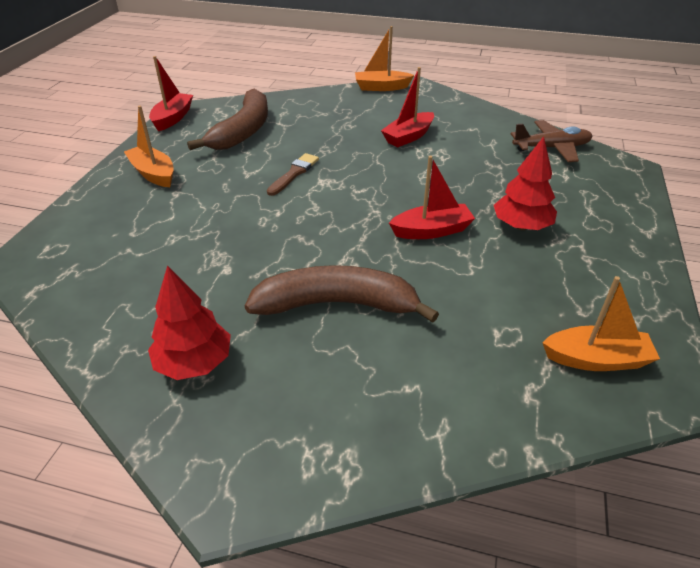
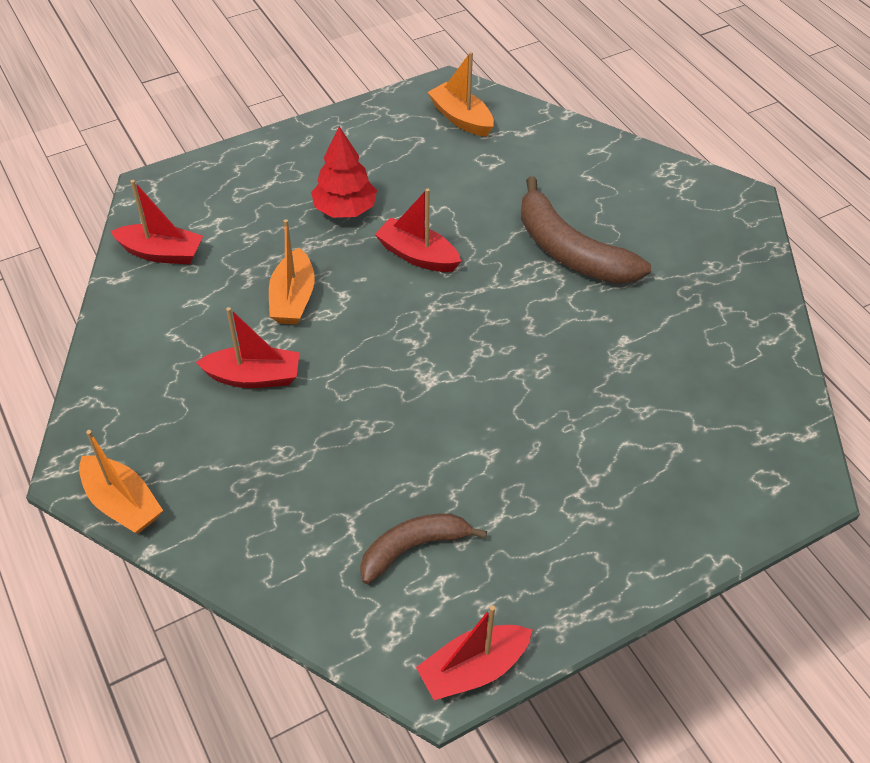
camera: 135 degrees left, 10 degrees up
orange boat [124,106,174,187] -> orange boat moved to [269,219,315,325]
red tree [148,265,231,380] -> none
brown banana [187,89,268,150] -> brown banana [360,513,487,584], size x0.63
brown brush [267,153,319,196] -> none
brown plane [511,120,592,162] -> red boat [110,180,203,265]

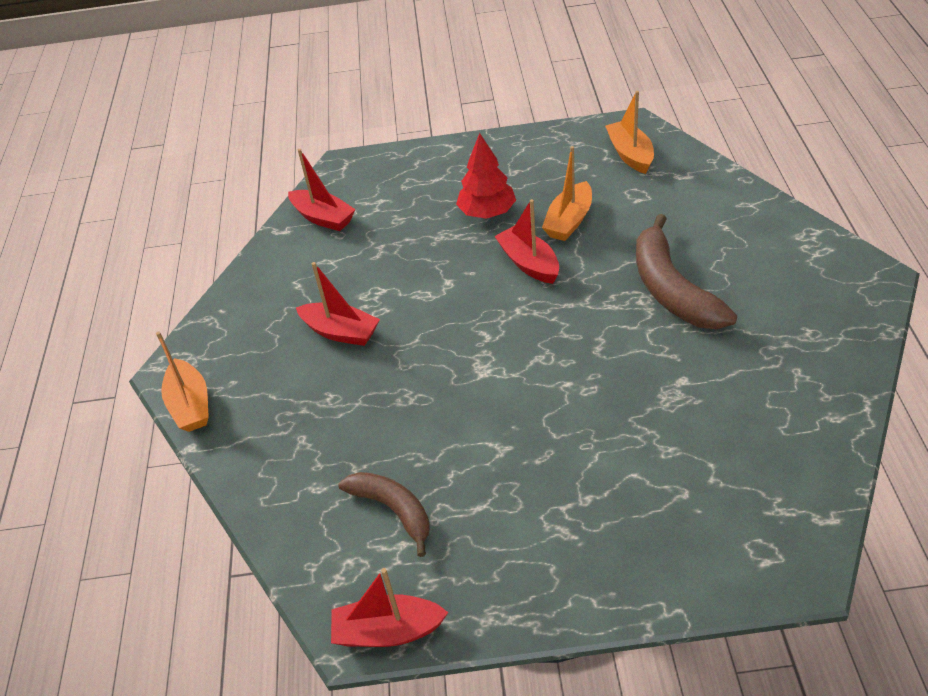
camera: 30 degrees right, 5 degrees down
orange boat [269,219,315,325] -> orange boat moved to [542,146,592,241]
brown banana [360,513,487,584] -> brown banana turned 45 degrees clockwise [338,472,429,557]

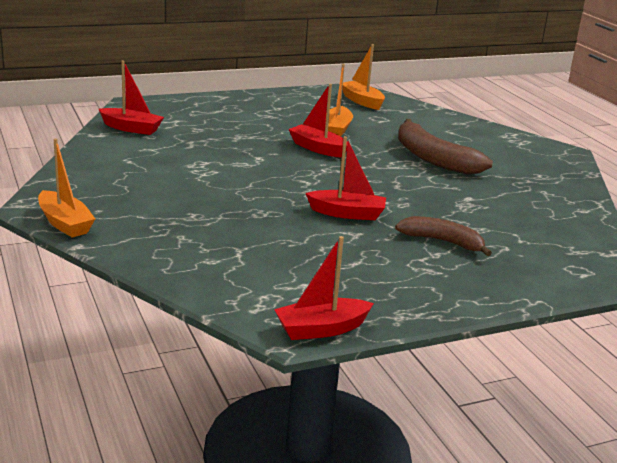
camera: 25 degrees left, 20 degrees down
red boat [296,262,380,346] -> red boat moved to [306,136,386,220]
brown banana [338,472,429,557] -> brown banana moved to [395,216,492,256]
red tree [456,133,516,219] -> none

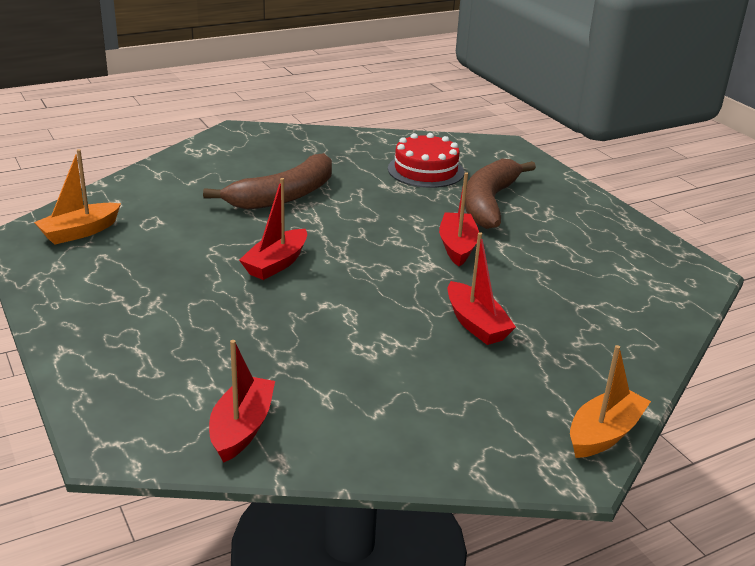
camera: 95 degrees left, 5 degrees up
red boat [274,236,374,340] -> red boat moved to [448,232,516,345]
orange boat [325,64,353,136] -> none
brown banana [395,216,492,256] -> brown banana [465,159,536,229], size x1.58
none -> red cake [388,133,464,188]

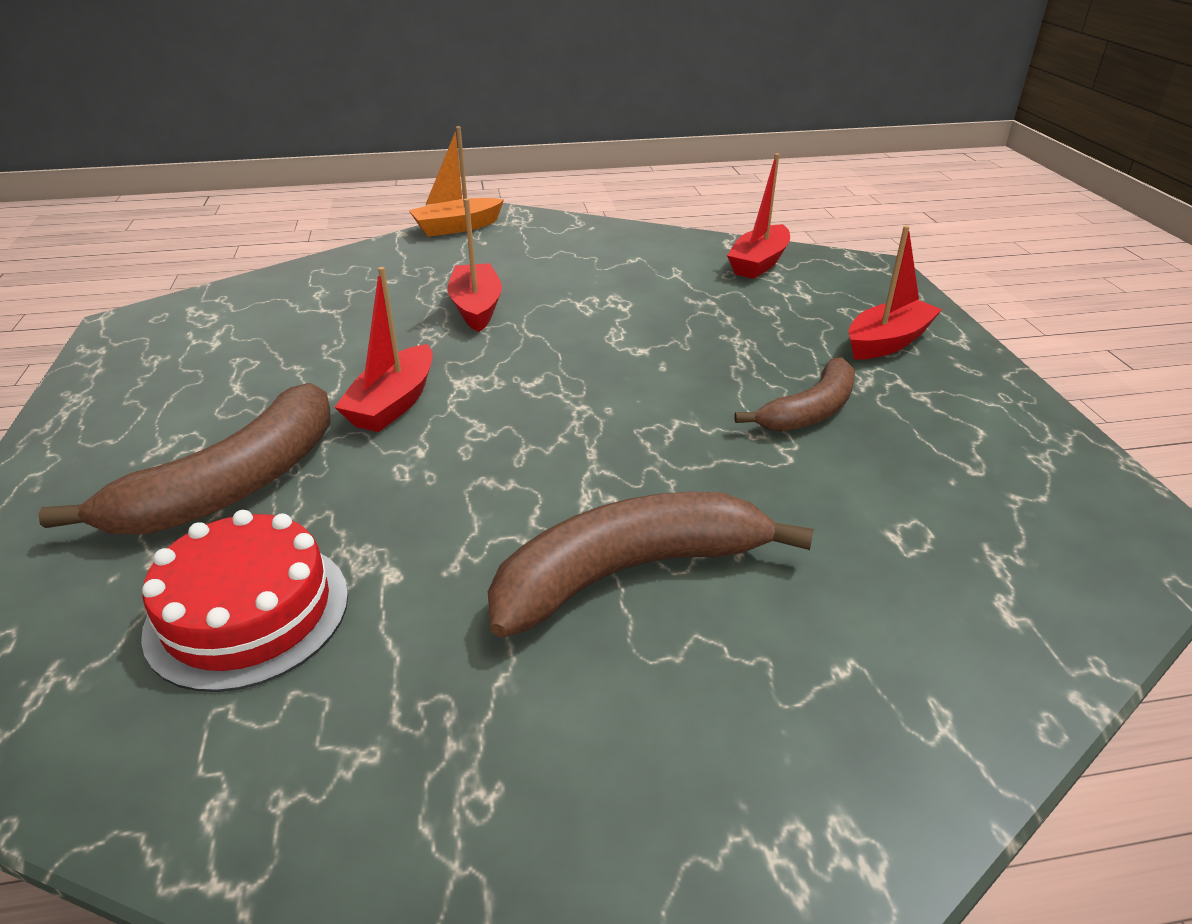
camera: 160 degrees left, 5 degrees up
orange boat [34,149,121,245] -> none
red boat [239,178,307,280] -> red boat moved to [849,225,942,360]
none -> brown banana [734,357,855,432]

